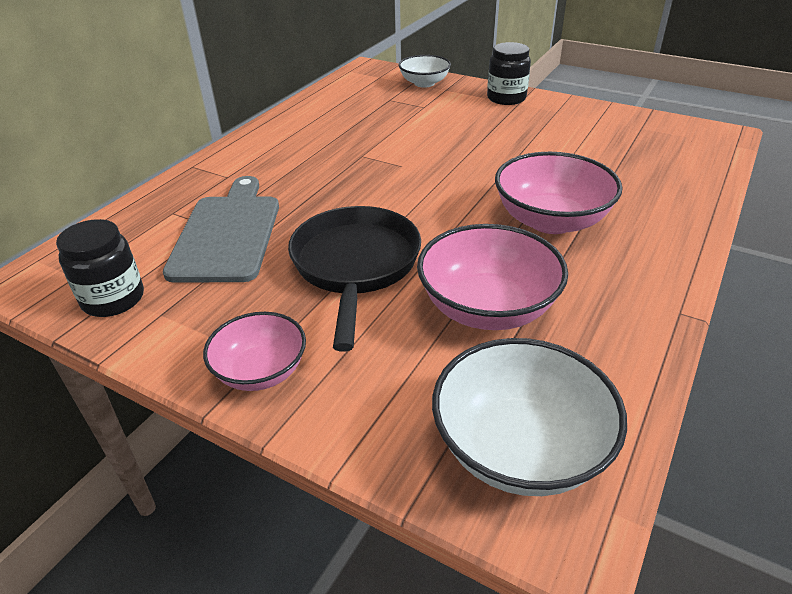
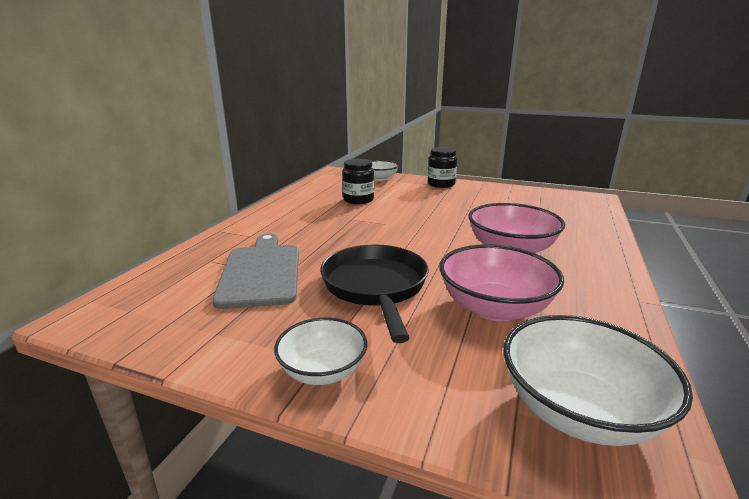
camera: 10 degrees left, 15 degrees down
black jar [56,219,144,317] -> black jar moved to [342,159,374,204]
pink bowl [203,312,306,391] -> white bowl [274,317,367,385]

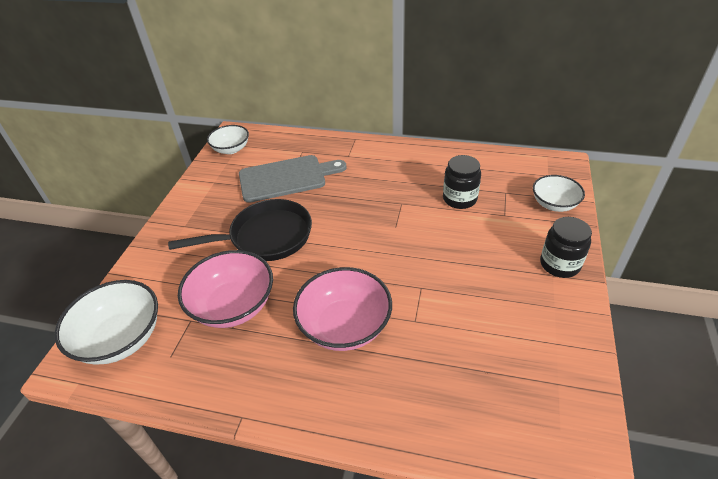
camera: 85 degrees right, 20 degrees up
white bowl [274,317,367,385] -> white bowl moved to [207,125,249,154]

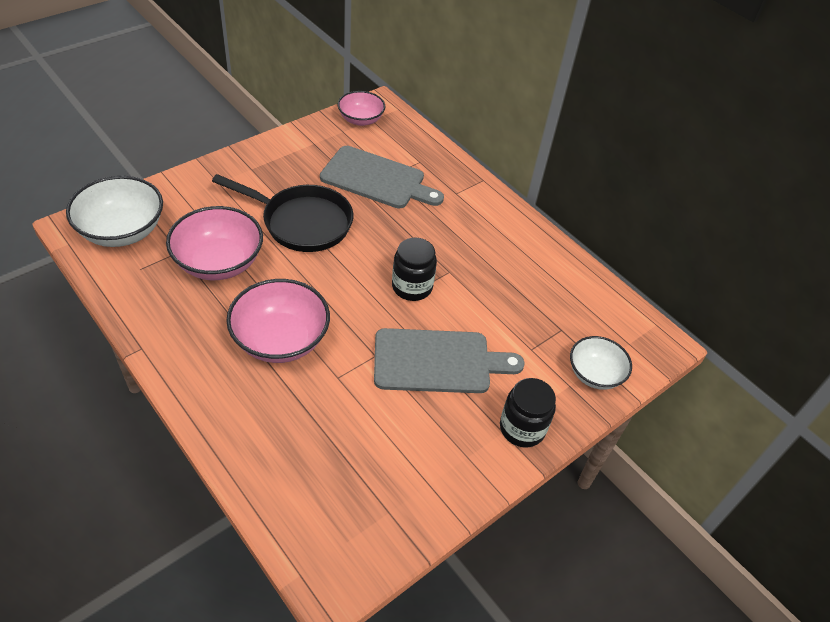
camera: 30 degrees right, 5 degrees up
white bowl [207,125,249,154] -> pink bowl [338,91,385,126]
black jar [443,155,481,209] -> black jar moved to [392,238,437,301]
none -> grey cutting board [374,328,524,393]

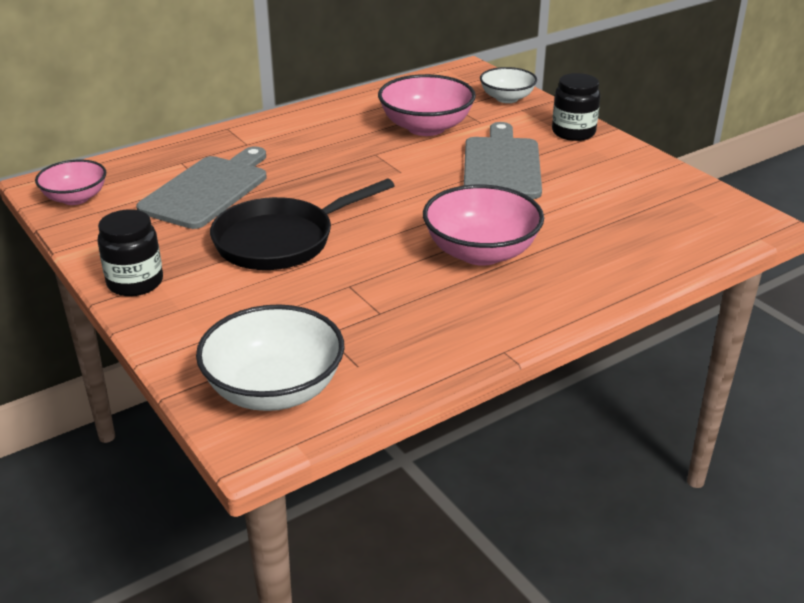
camera: 80 degrees left, 15 degrees down
pink bowl [166,206,263,280] -> pink bowl moved to [378,74,476,136]
black pan [212,174,353,252] -> black pan turned 150 degrees counterclockwise [210,179,395,270]
black jar [392,238,437,301] -> black jar moved to [97,209,163,296]

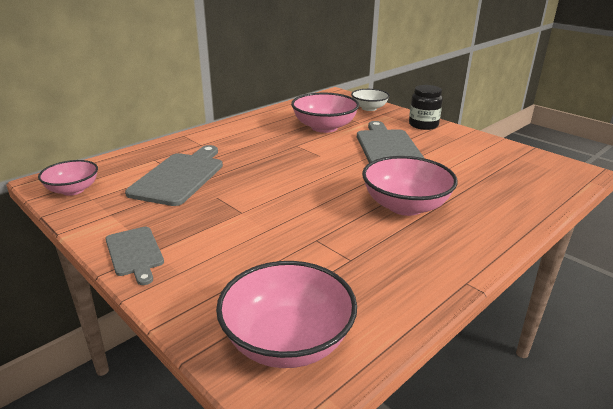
camera: 10 degrees left, 5 degrees down
black jar [97,209,163,296] -> grey cutting board [106,227,164,285]
white bowl [196,304,344,411] -> pink bowl [216,261,357,368]
black pan [210,179,395,270] -> none

